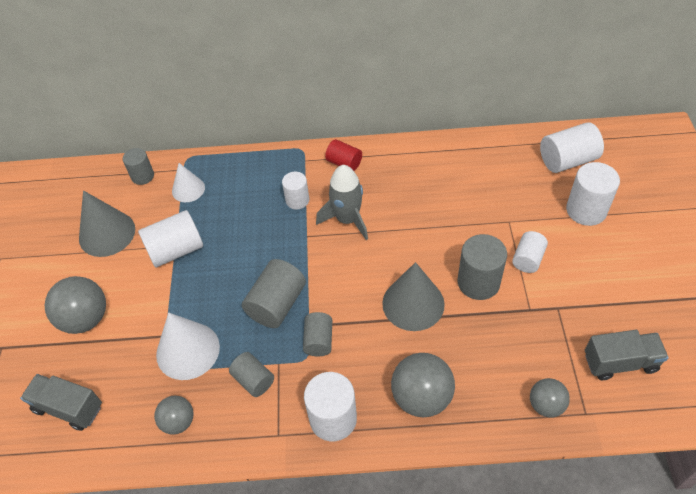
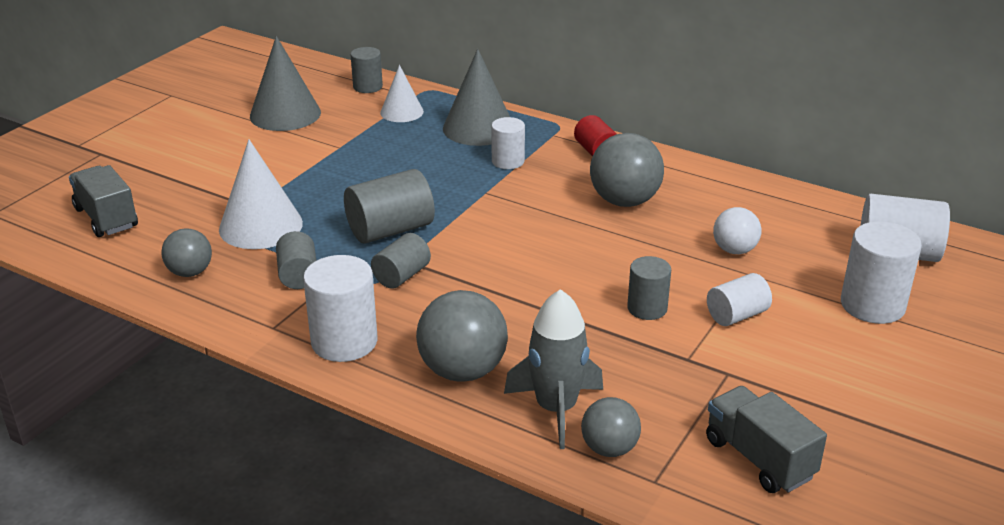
camera: 30 degrees right, 20 degrees down
grey ball [45,276,106,334] -> grey ball moved to [590,133,664,207]
white cylinder [138,210,203,267] -> none
grey rocket [316,165,368,240] -> grey rocket moved to [504,289,603,449]
grey cone [382,262,445,331] -> grey cone moved to [443,49,510,146]
grey cylinder [458,234,507,300] -> grey cylinder [627,256,671,320], size x0.63
grey truck [585,330,669,380] -> grey truck turned 150 degrees counterclockwise [706,386,827,493]
none -> white ball [713,207,761,254]

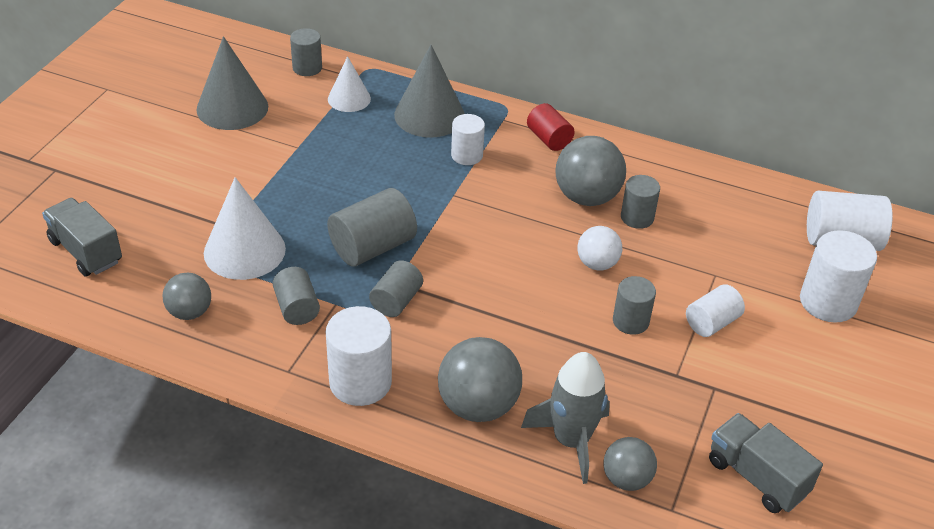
camera: 10 degrees left, 10 degrees up
white ball [713,207,761,254] -> white ball moved to [577,226,622,270]
none -> grey cylinder [621,175,660,229]

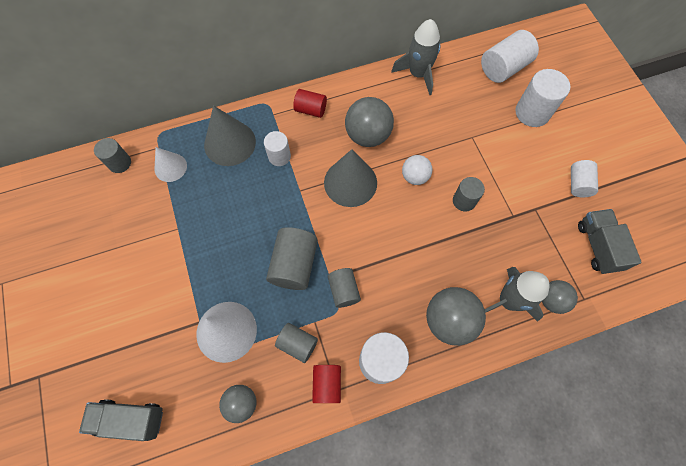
camera: 40 degrees left, 25 degrees up
grey cone [196,36,268,130] -> grey cone moved to [324,149,377,207]
grey cylinder [621,175,660,229] -> none
white cylinder [686,284,745,337] -> white cylinder moved to [571,160,598,197]
grey truck [709,413,823,513] -> grey truck turned 75 degrees clockwise [578,209,642,274]
none -> red cylinder [312,365,341,403]
none -> grey rocket [391,19,441,95]

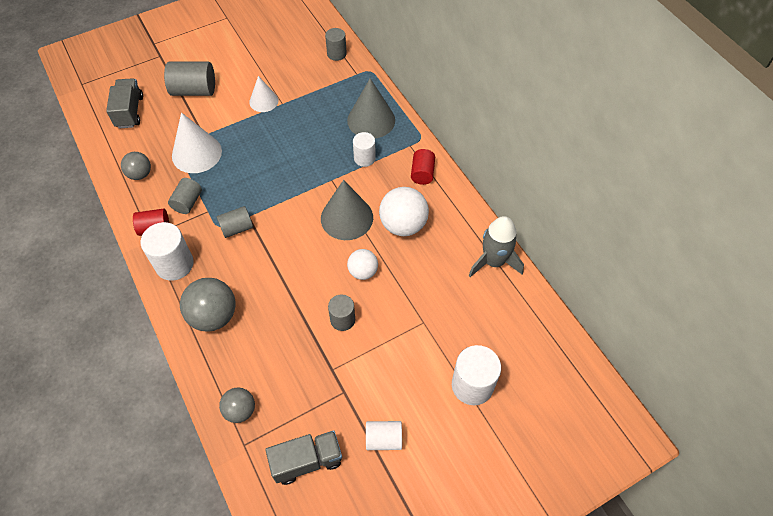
camera: 80 degrees right, 10 degrees down
white cone [154,147,187,182] -> white cone moved to [249,76,278,112]
grey cylinder [266,227,318,290] -> grey cylinder moved to [164,61,215,96]
grey ball [345,97,394,147] -> white ball [379,187,429,236]
white cylinder [481,30,539,83] -> none
grey rocket [485,267,550,322] -> none

